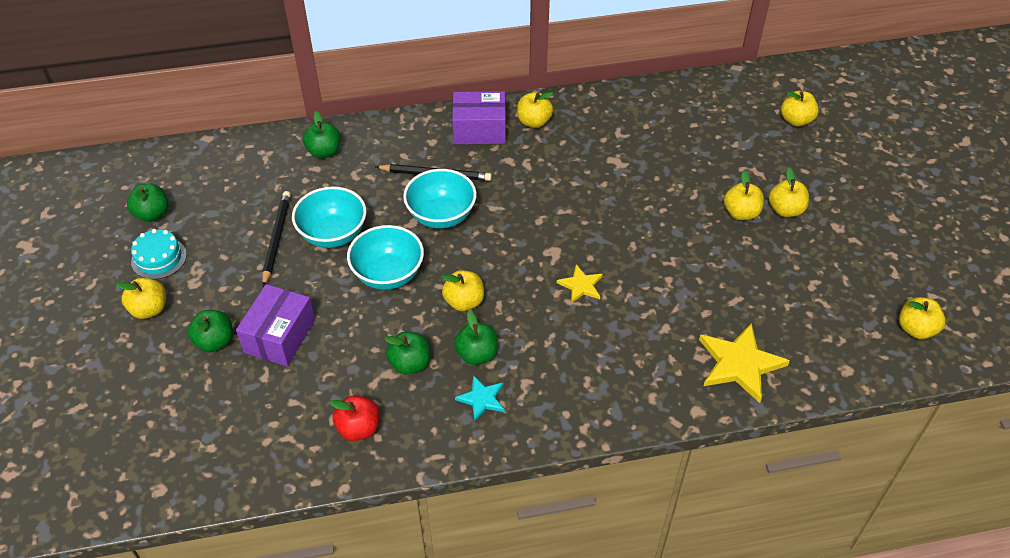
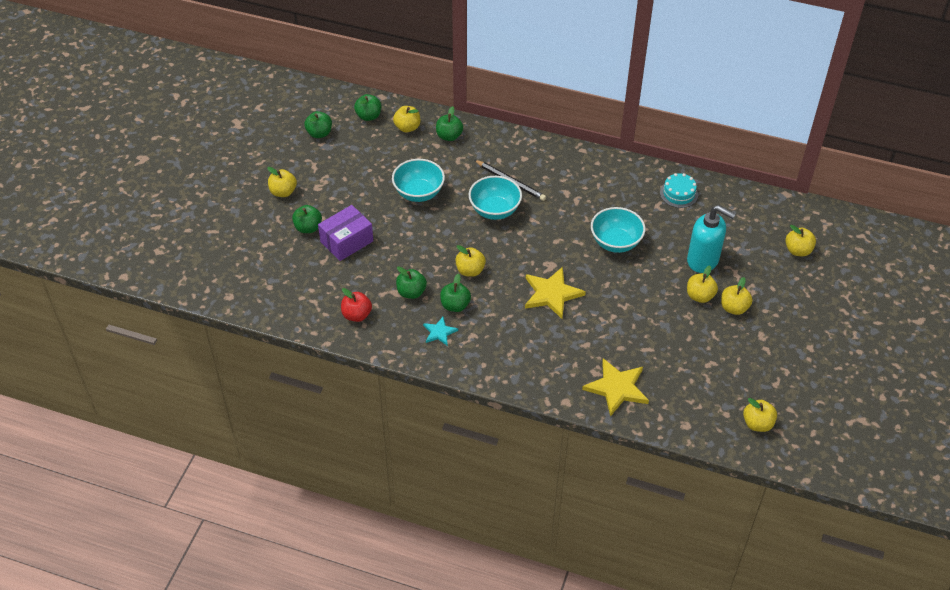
camera: 30 degrees right, 0 degrees up
turquoise cake [131,229,187,280] -> turquoise cake moved to [660,173,698,208]
black pencil [262,191,291,287] -> none
turquoise bowl [347,225,424,290] -> turquoise bowl moved to [591,207,645,253]
purple box [452,91,506,144] -> none
yellow apple [517,92,553,128] -> yellow apple moved to [393,106,420,132]
yellow star [557,264,603,303] -> yellow star [525,267,586,319], size x1.81
none -> green apple [354,94,381,121]
none -> turquoise soap dispenser [687,205,736,273]

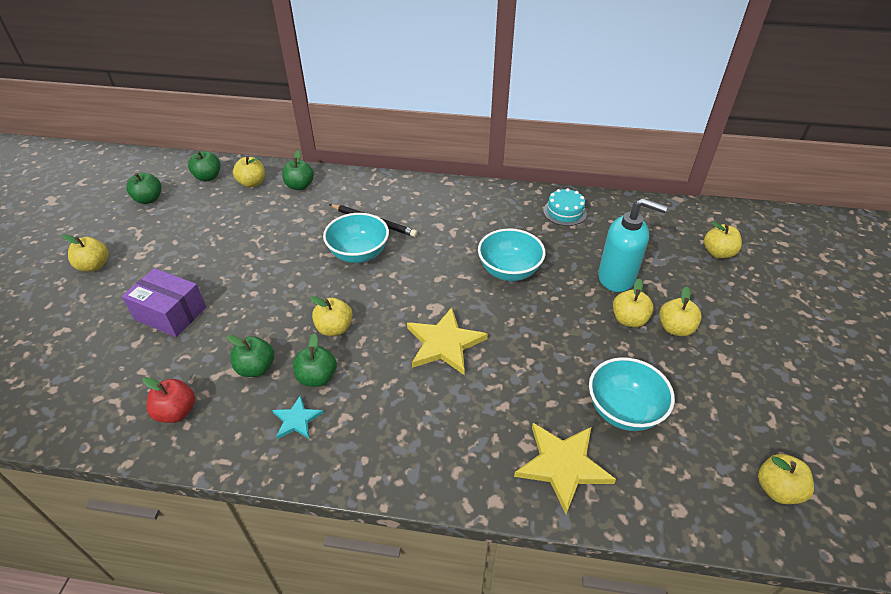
camera: 10 degrees left, 5 degrees down
green apple [292,205,322,233] -> none
purple box [318,205,373,261] -> purple box turned 75 degrees clockwise [122,268,206,337]
turquoise bowl [392,159,445,202] -> turquoise bowl moved to [589,357,675,431]

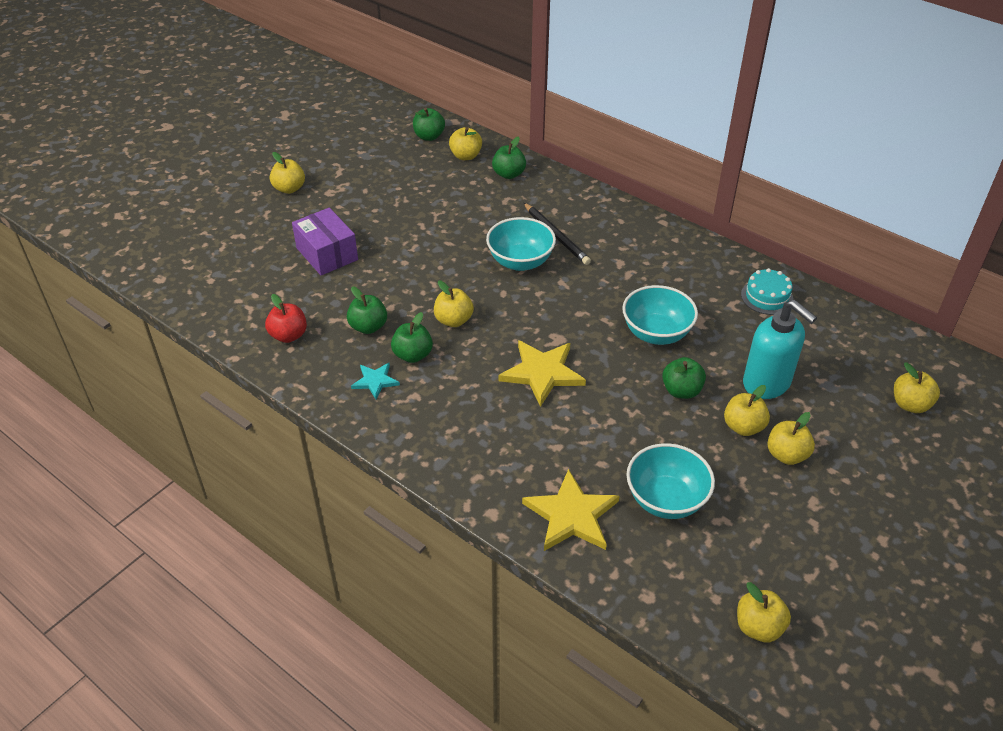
camera: 30 degrees right, 0 degrees up
green apple [126,173,161,204] -> green apple moved to [662,357,706,399]

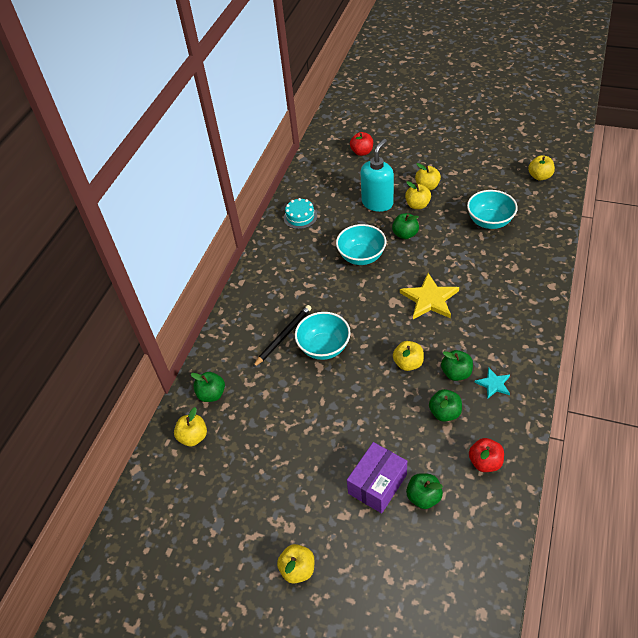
camera: 105 degrees left, 5 degrees up
green apple [413,108,445,141] -> green apple moved to [406,473,443,509]
yellow star [522,469,620,551] -> none
yellow apple [894,362,940,413] -> red apple [350,132,373,156]

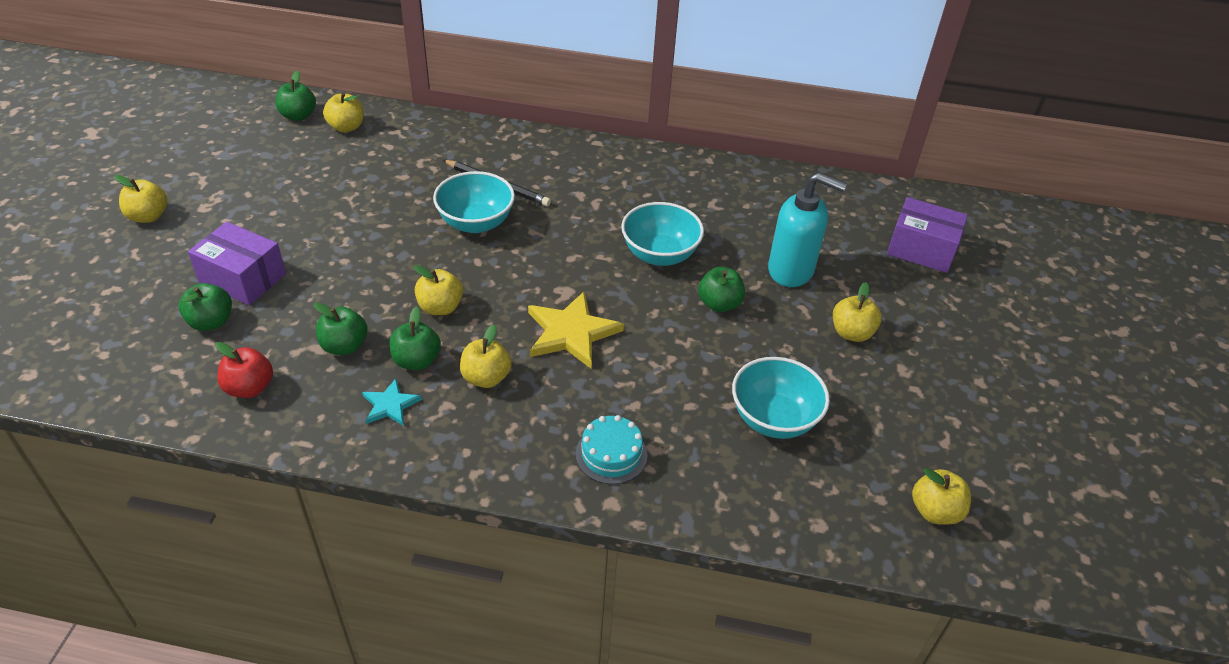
camera: 75 degrees right, 5 degrees down
green apple [191,372,225,402] -> green apple moved to [276,70,316,121]
turquoise cake [284,198,317,229] -> turquoise cake moved to [576,415,647,484]
red apple [350,132,373,156] -> purple box [887,197,968,273]
yellow apple [405,181,431,209] -> yellow apple moved to [460,325,512,388]

